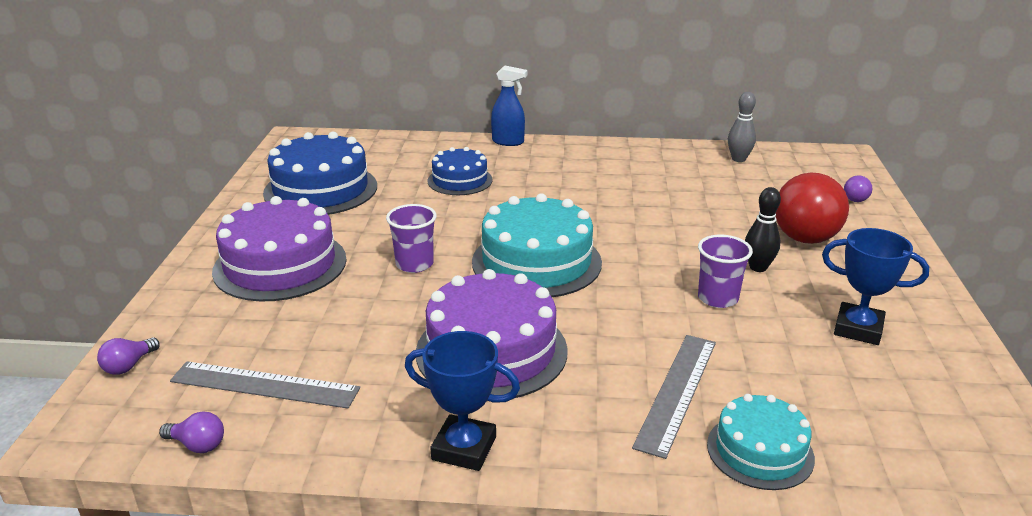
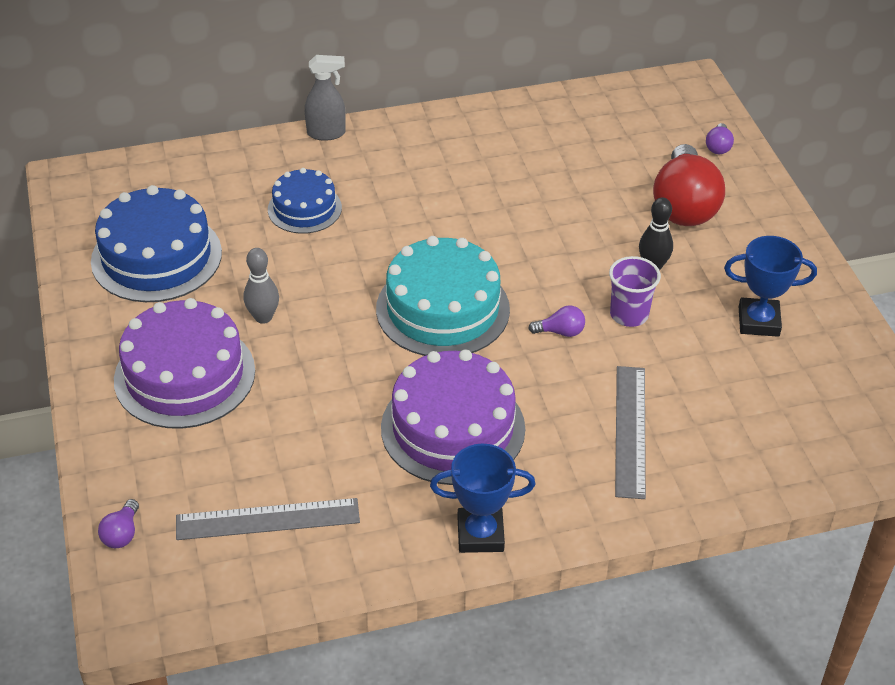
camera: 20 degrees left, 15 degrees up
purple light bulb [159,411,224,453] -> purple light bulb moved to [528,305,585,337]
purple cup [386,204,437,273] -> none
blue spray bottle [491,65,527,146] -> grey spray bottle [305,55,346,141]
turquoise cake [707,394,815,490] -> none
grey bowling pin [728,92,756,162] -> grey bowling pin moved to [244,248,279,324]

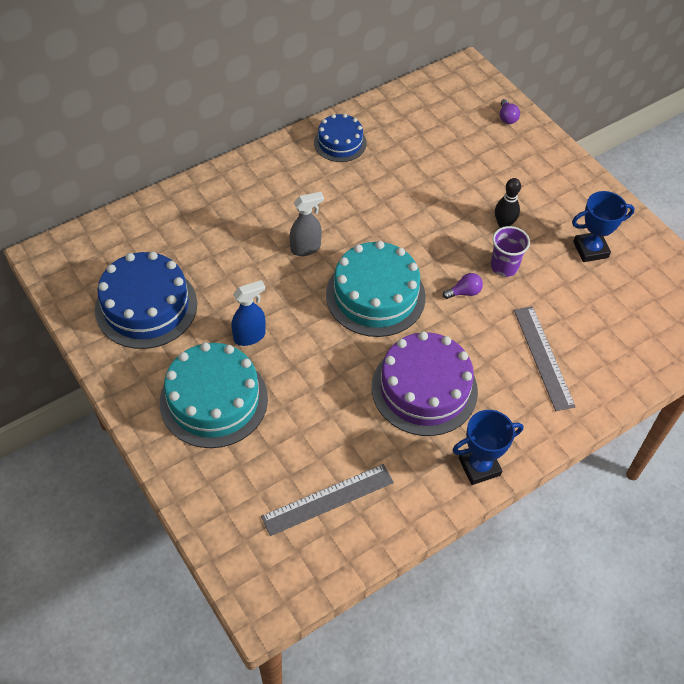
camera: 20 degrees left, 10 degrees up
purple light bulb [98,499,139,548] -> none
purple cake [114,298,255,429] -> turquoise cake [160,342,268,448]
grey bowling pin [244,248,279,324] -> blue spray bottle [231,280,266,346]
blue cake [268,168,342,234] -> blue cake moved to [314,114,367,162]
grey spray bottle [305,55,346,141] -> grey spray bottle moved to [290,192,324,256]
red light bulb [653,144,725,226] -> none

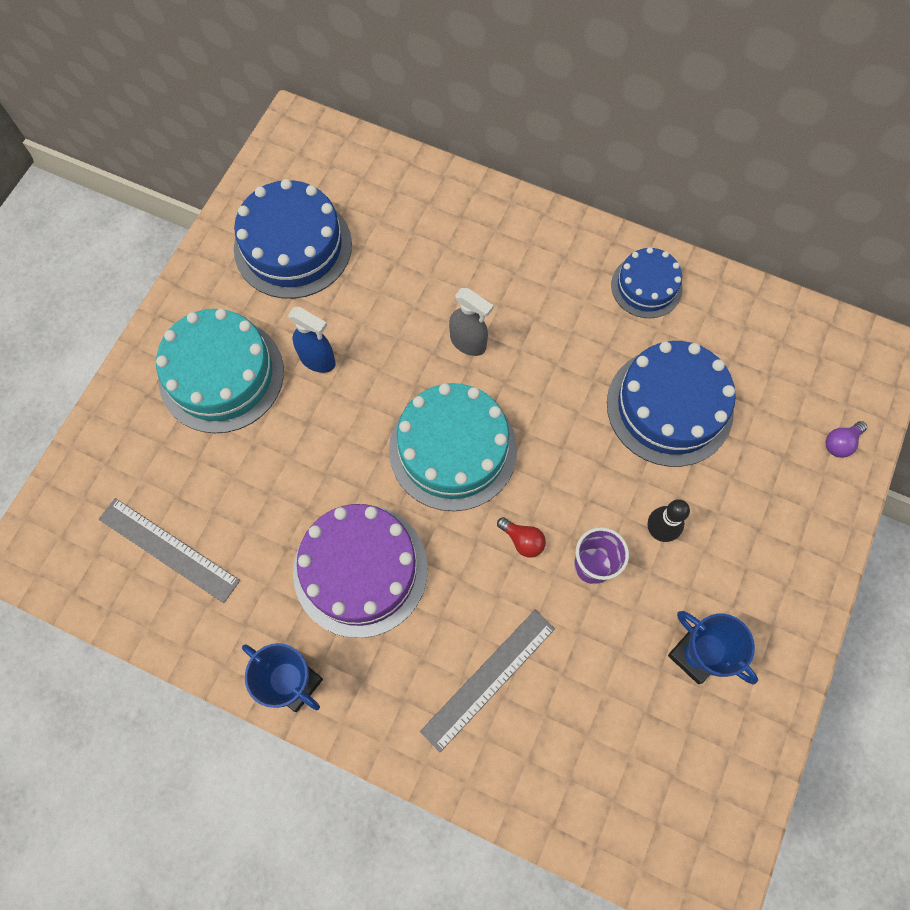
camera: 60 degrees right, 15 degrees up
purple light bulb [443,273,483,299] -> red light bulb [497,517,546,558]
none -> blue cake [607,341,736,467]

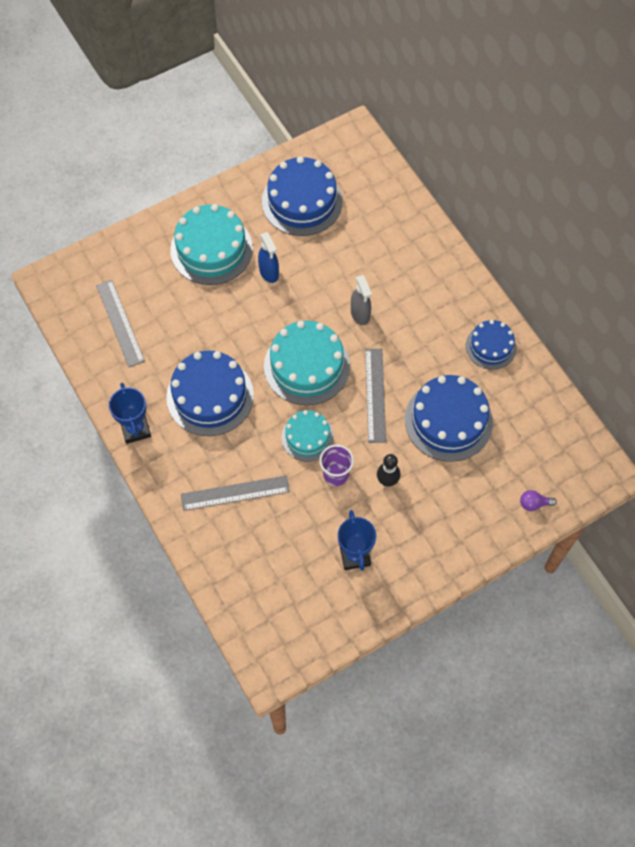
camera: 35 degrees right, 5 degrees down
purple cake [293,504,428,638] -> blue cake [166,350,254,436]
red light bulb [497,517,546,558] -> turquoise cake [282,410,334,462]
none -> grey ruler [365,349,386,443]

